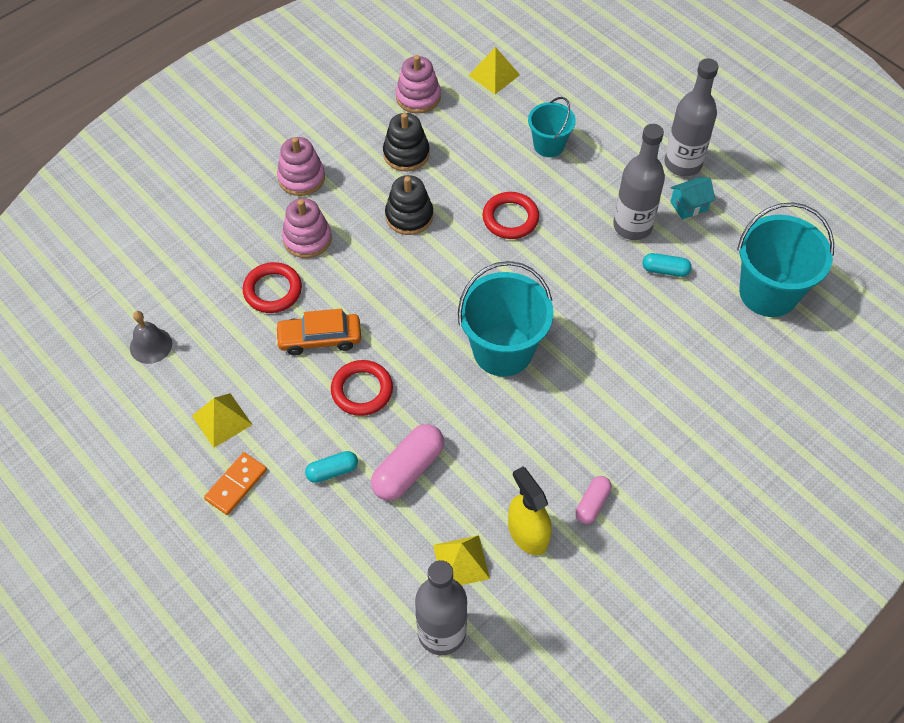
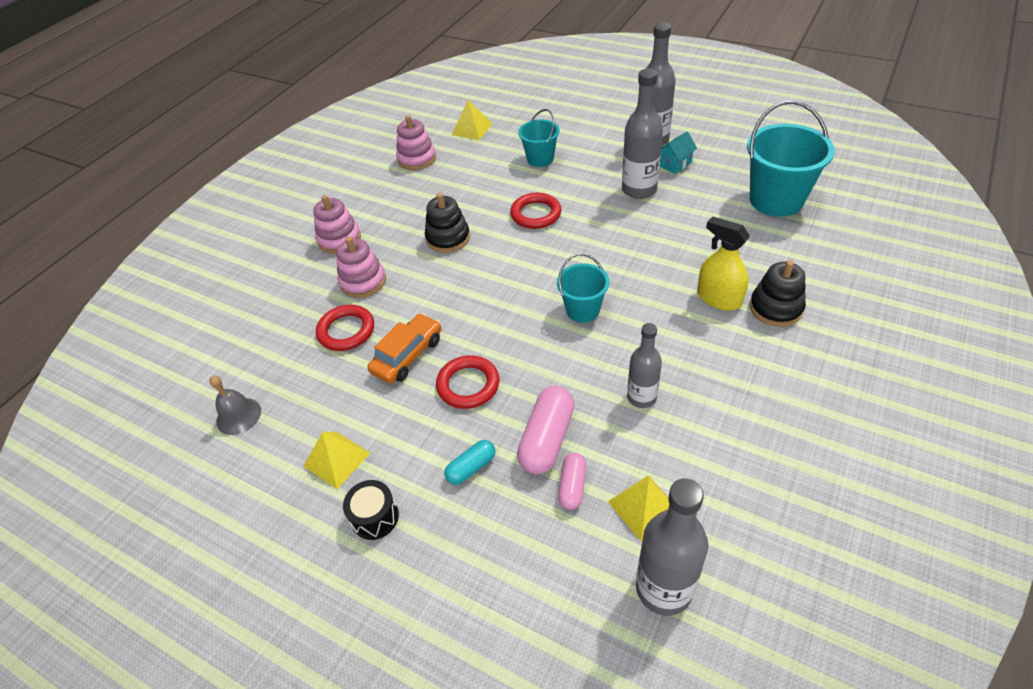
camera: 15 degrees left, 10 degrees down
orange domino [204,452,267,515] -> black drum [343,480,399,540]
orange car [275,309,361,355] -> orange car turned 150 degrees clockwise [368,313,441,383]
black stacking toy [383,113,430,171] -> black stacking toy moved to [750,260,806,327]
turquoise bucket [458,261,554,376] -> turquoise bucket [557,254,609,323], size x0.57
yellow spray bottle [508,467,552,555] -> yellow spray bottle moved to [697,216,750,311]
pink capsule [575,476,612,524] -> pink capsule moved to [558,453,586,510]
turquoise capsule [643,253,692,277] -> none
none -> grey bottle [627,323,662,408]

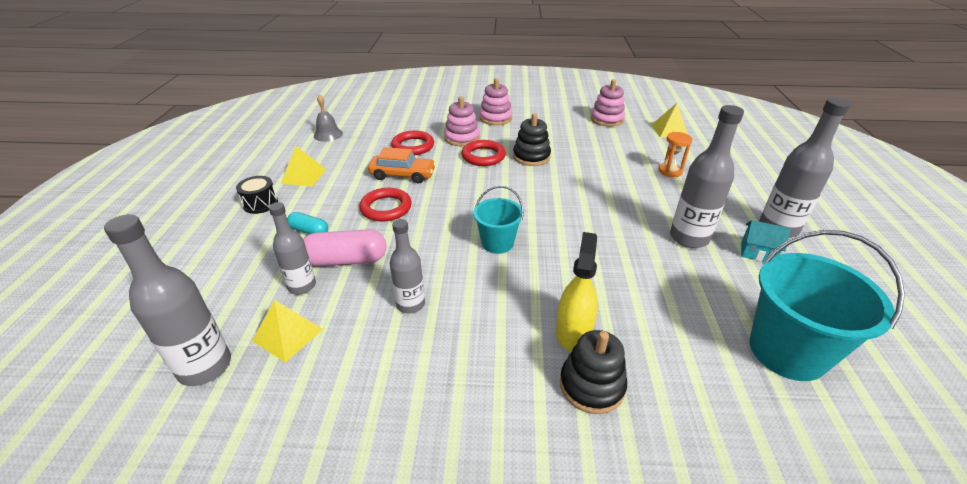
camera: 60 degrees right, 10 degrees down
red ring [510,193,562,229] -> red ring moved to [462,140,506,166]
turquoise bucket [518,109,560,167] -> orange hourglass [659,132,692,177]
pink capsule [558,453,586,510] -> grey bottle [269,202,316,294]

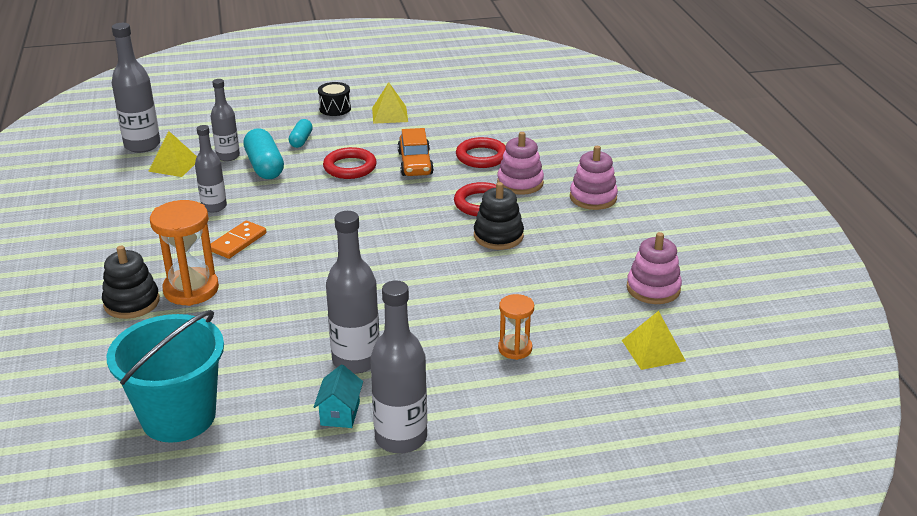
camera: 75 degrees right, 5 degrees down
pink capsule [303,229,386,266] -> turquoise capsule [243,128,284,179]
grey bell [314,94,343,142] -> none
turquoise bucket [473,186,524,254] -> none
yellow spray bottle [556,232,598,351] -> orange hourglass [150,200,219,306]
none -> orange domino [211,221,266,259]

